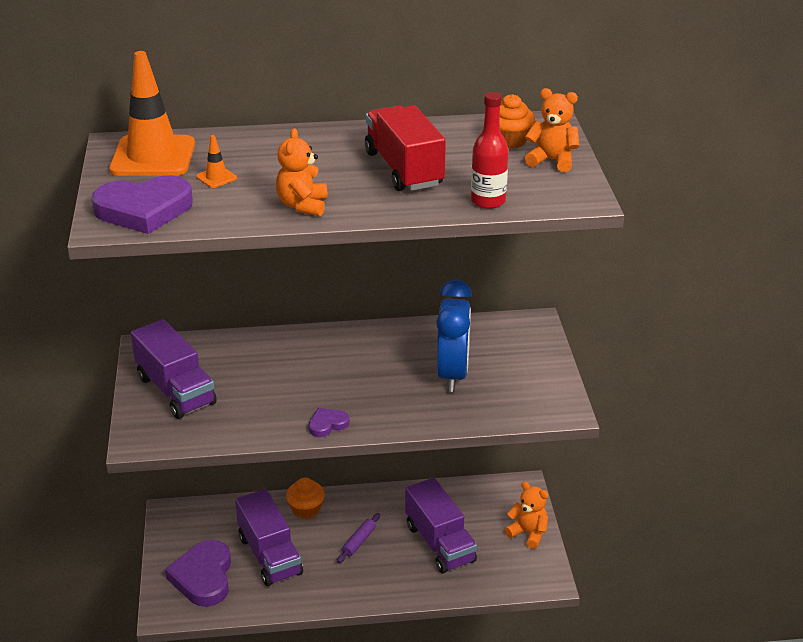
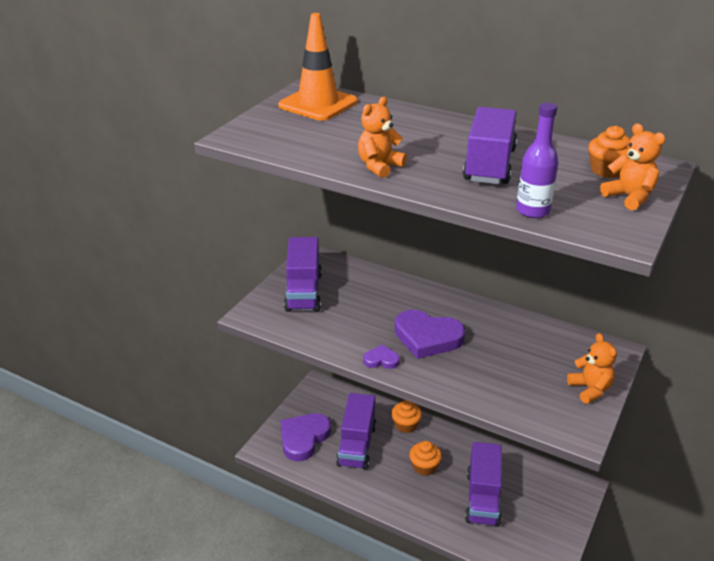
camera: 35 degrees right, 0 degrees up
purple heart [92,175,193,234] -> purple heart moved to [395,310,465,359]
orange traffic cone [196,135,237,188] -> none
purple rolling pin [337,513,380,563] -> orange cupcake [409,441,442,476]
red truck [365,105,446,191] -> purple truck [463,107,517,184]
blue clock [436,279,472,392] -> none
red bottle [471,92,509,209] -> purple bottle [516,103,558,218]
orange teddy bear [504,481,548,549] -> orange teddy bear moved to [567,333,617,404]

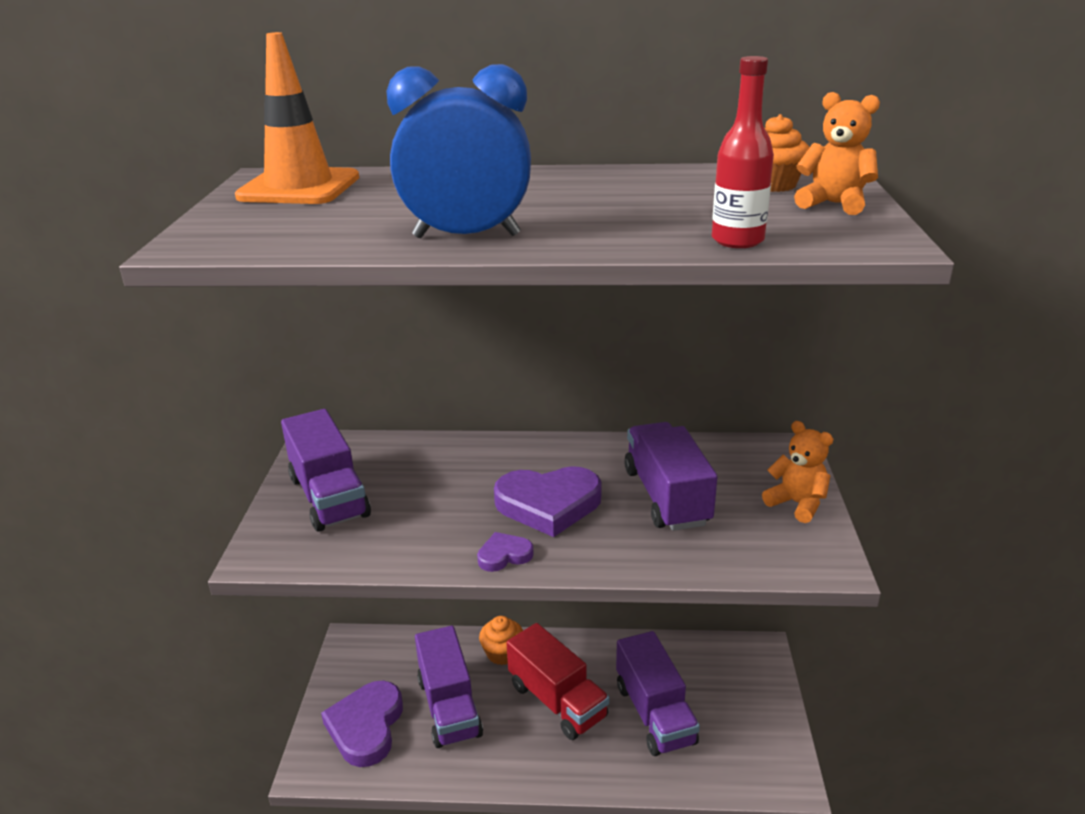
camera: 25 degrees left, 5 degrees down
orange teddy bear [358,97,407,178] -> blue clock [387,64,531,238]
orange cupcake [409,441,442,476] -> red truck [506,623,609,740]
purple truck [463,107,517,184] -> purple truck moved to [624,422,717,531]
purple bottle [516,103,558,218] -> red bottle [712,56,774,248]

